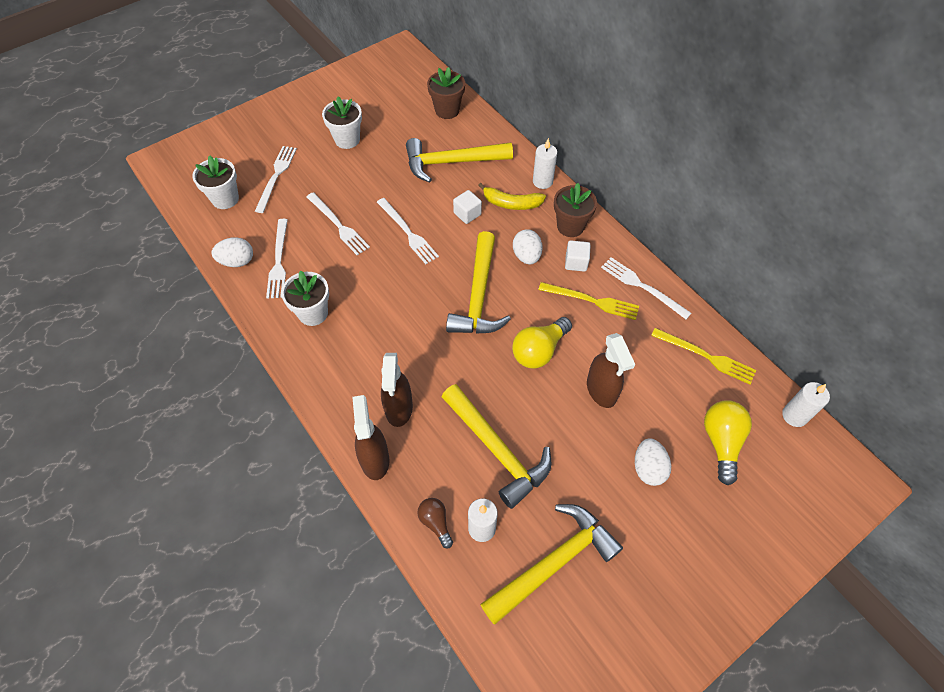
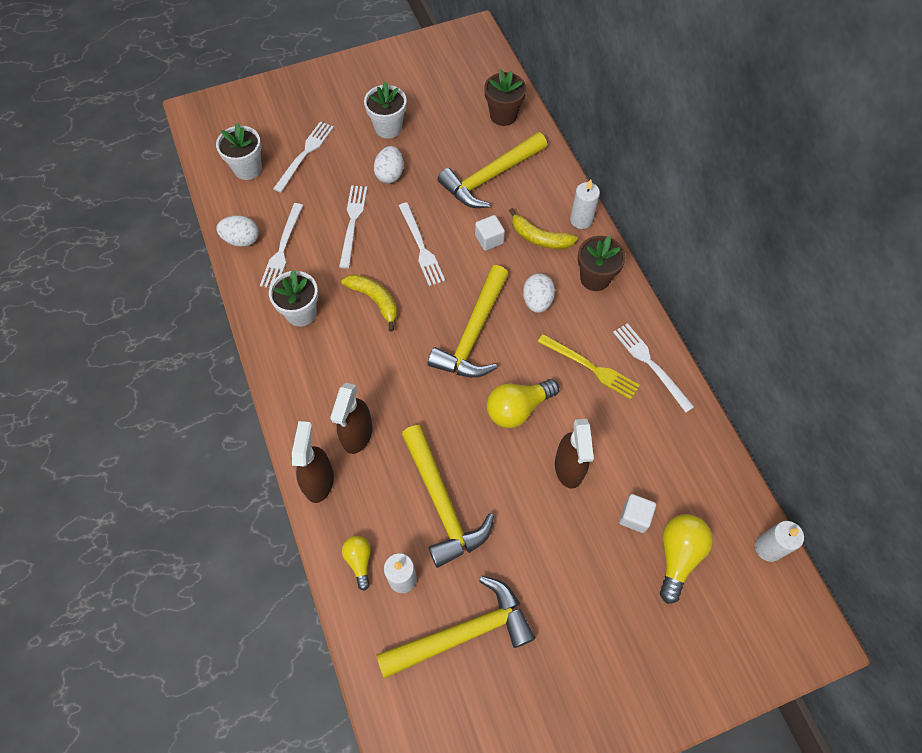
camera: 15 degrees right, 5 degrees up
white fork [307,192,370,255] -> white fork turned 150 degrees counterclockwise [339,185,367,269]
yellow hammer [406,138,513,183] -> yellow hammer turned 45 degrees counterclockwise [438,132,547,208]
brown light bulb [417,498,453,548] -> yellow light bulb [342,536,371,590]
white cube [565,240,591,272] -> white cube moved to [619,494,656,533]
white egg [635,438,671,486] -> white egg moved to [374,146,404,183]
yellow fork [651,328,756,384] -> none
none -> yellow banana [341,274,397,331]

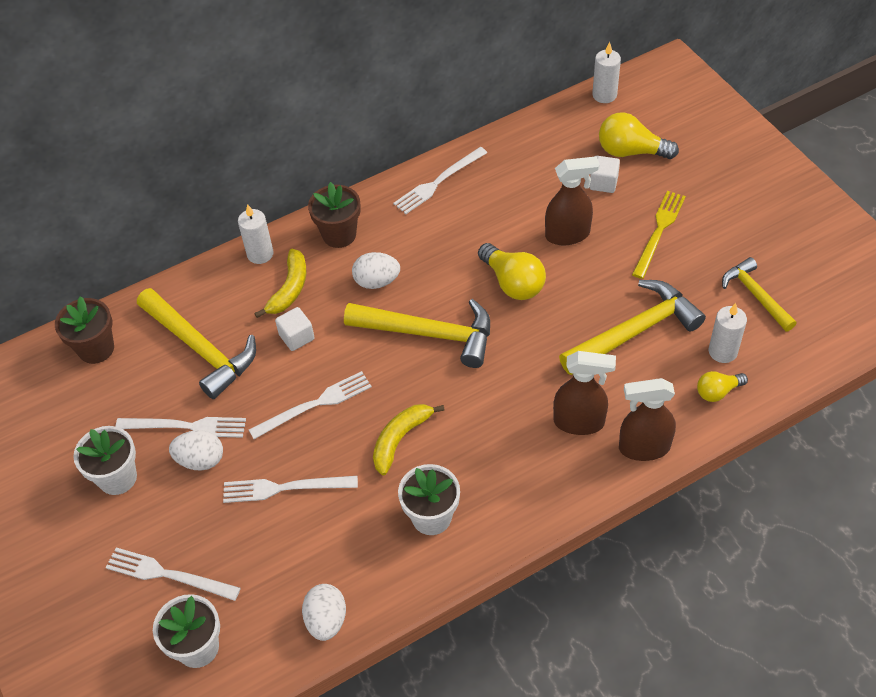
camera: 95 degrees left, 10 degrees down
white fork [260,203,303,288] -> white fork moved to [116,417,246,438]
yellow hammer [377,576,535,679] -> yellow hammer [722,257,797,331], size x0.61
yellow fork [538,334,640,400] -> yellow fork moved to [632,191,686,279]

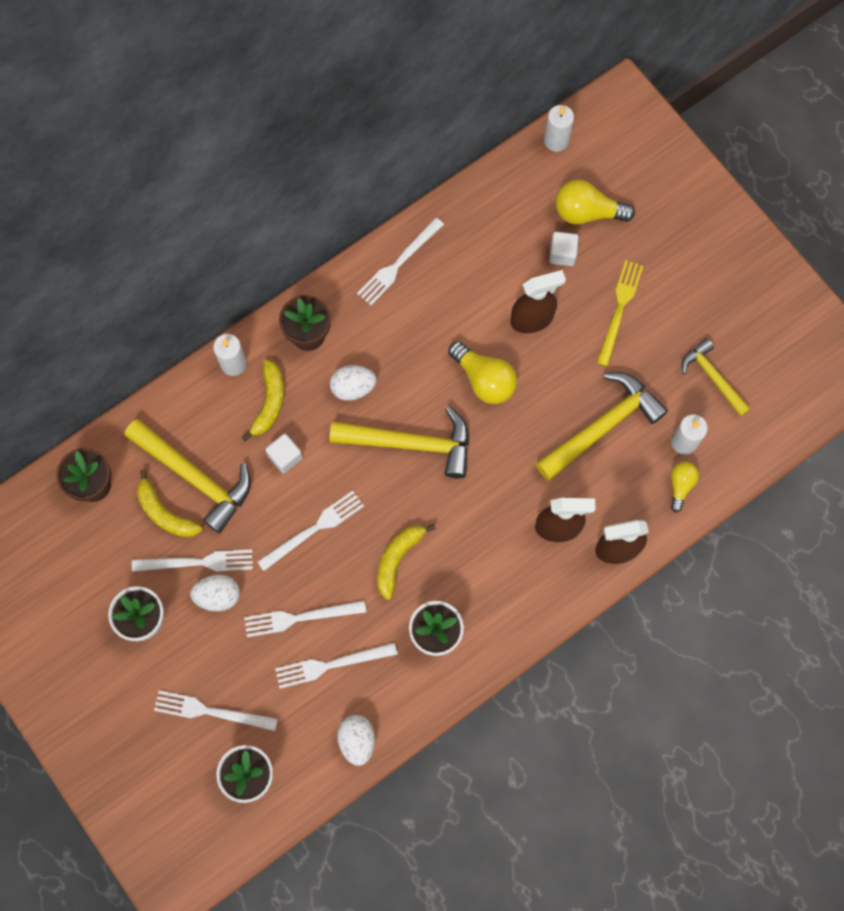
camera: 10 degrees left, 20 degrees up
yellow light bulb [697,371,748,402] -> yellow light bulb turned 135 degrees clockwise [671,462,699,513]
none -> yellow banana [137,469,202,538]
none -> white fork [275,642,398,689]

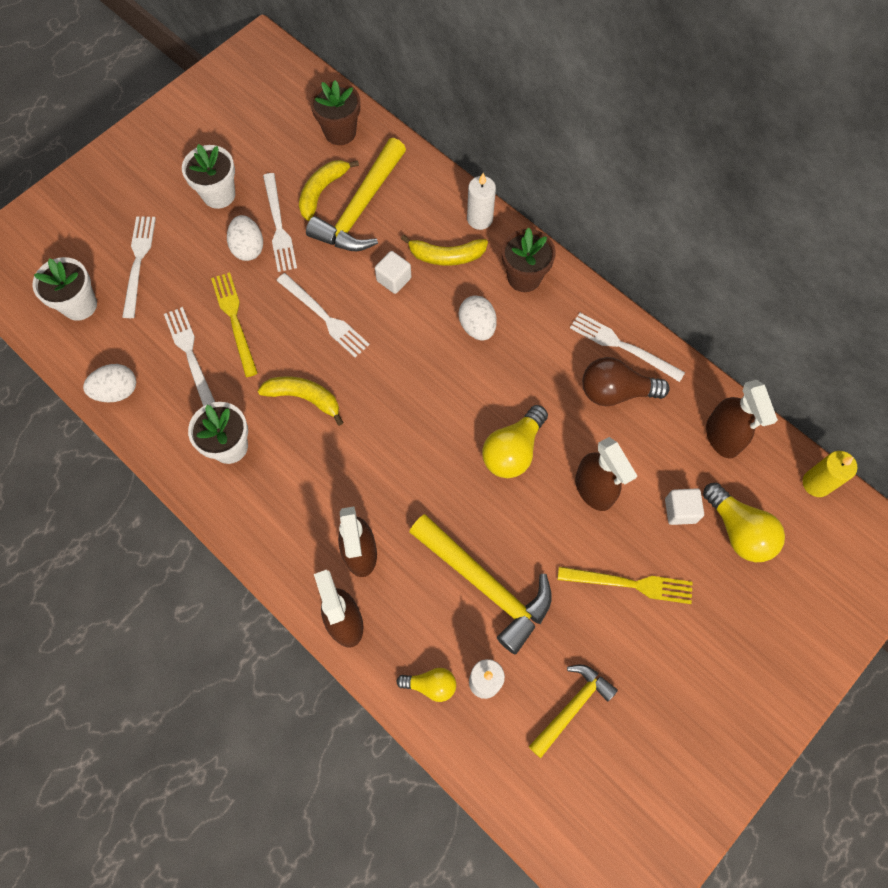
camera: 80 degrees right, 5 degrees down
white fork [244,600,366,637] -> yellow fork [211,272,258,377]
yellow hammer [329,406,469,478] -> none
white candle [544,105,574,152] -> yellow candle [803,451,858,497]
yellow light bulb [556,180,635,225] -> yellow light bulb turned 150 degrees clockwise [703,483,785,562]
none -> brown light bulb [582,357,670,406]
none -> brown spray bottle [706,380,778,459]

